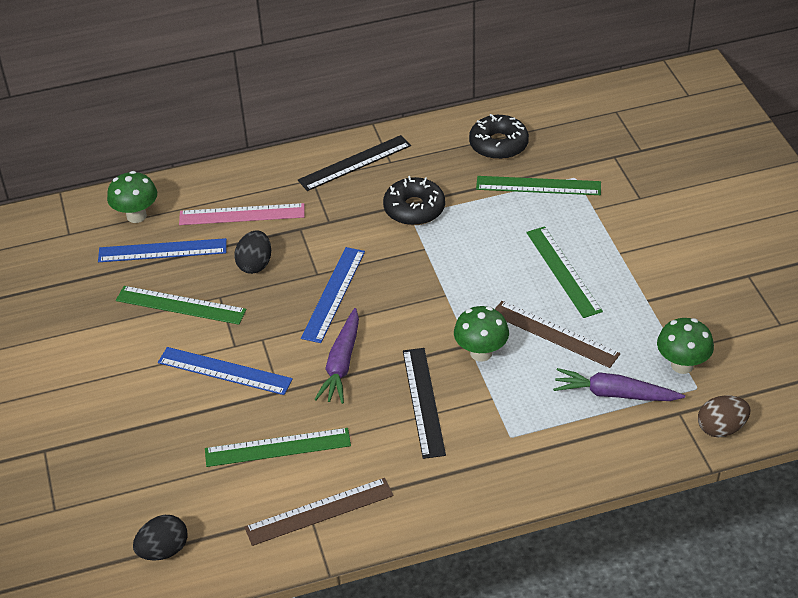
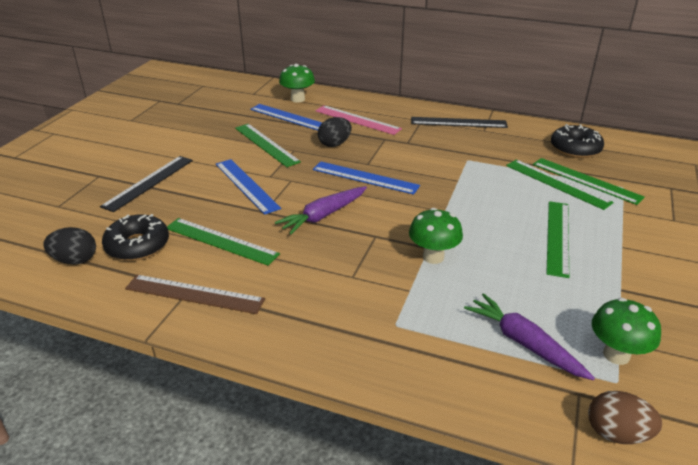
camera: 35 degrees right, 10 degrees down
blue ruler [301,247,365,343] -> blue ruler turned 60 degrees clockwise [313,161,420,195]
black donut [383,176,445,225] -> black donut moved to [102,214,169,261]
black ruler [403,348,446,459] -> black ruler moved to [100,156,193,212]
brown ruler [495,301,620,368] -> none
none -> green ruler [506,159,614,210]

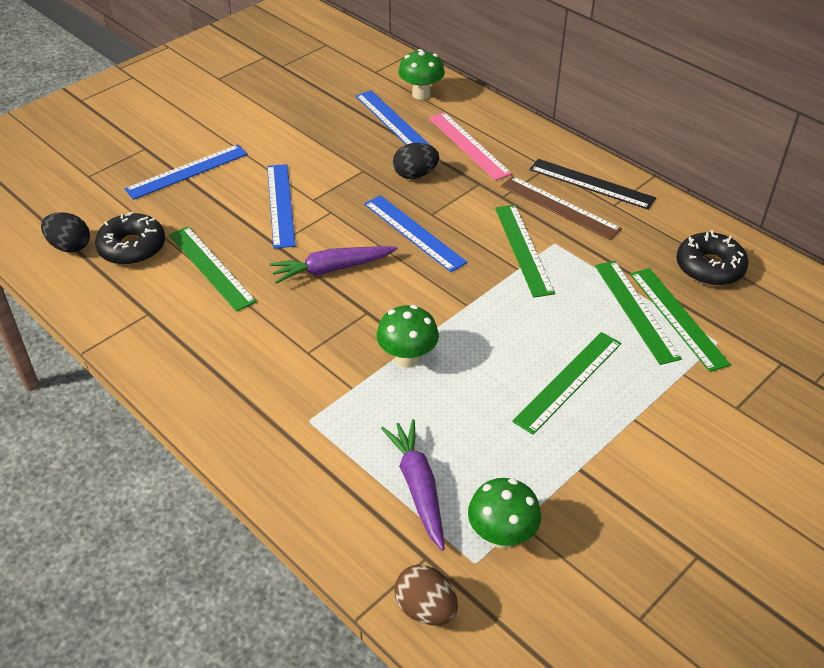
camera: 25 degrees right, 10 degrees up
black ruler [100,156,193,212] -> blue ruler [124,144,247,200]
brown ruler [125,275,265,314] -> brown ruler moved to [501,176,622,240]
green ruler [235,124,301,167] -> green ruler moved to [495,205,555,298]

